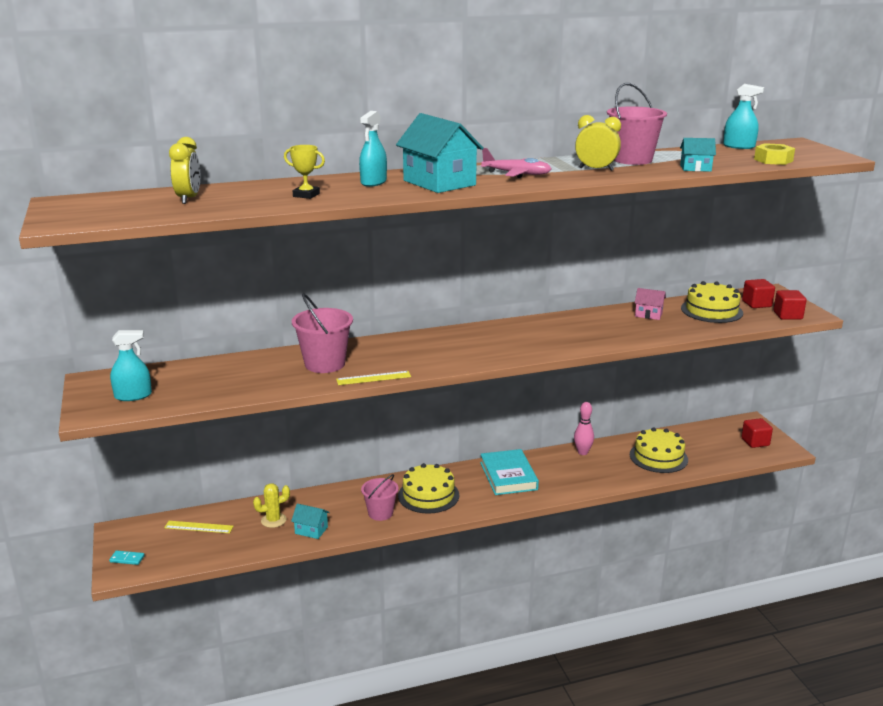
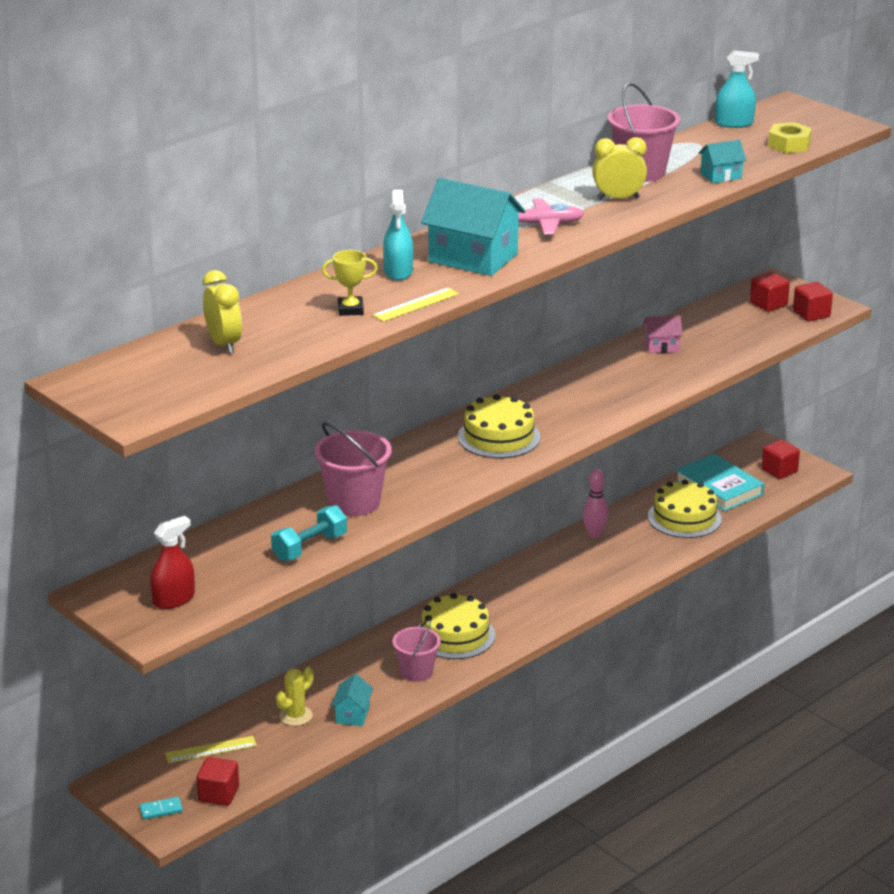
camera: 25 degrees left, 5 degrees up
turquoise spray bottle [110,330,152,401] -> red spray bottle [150,516,195,609]
turquoise house [291,503,330,539] -> turquoise house turned 75 degrees counterclockwise [331,674,373,726]
yellow ruler [336,371,411,385] -> yellow ruler moved to [373,288,459,322]
turquoise book [480,449,539,495] -> turquoise book moved to [675,454,764,511]
yellow cake [681,281,743,323] -> yellow cake moved to [458,394,540,458]
none -> red cube [197,757,239,806]
none -> turquoise dumbbell [271,505,347,561]

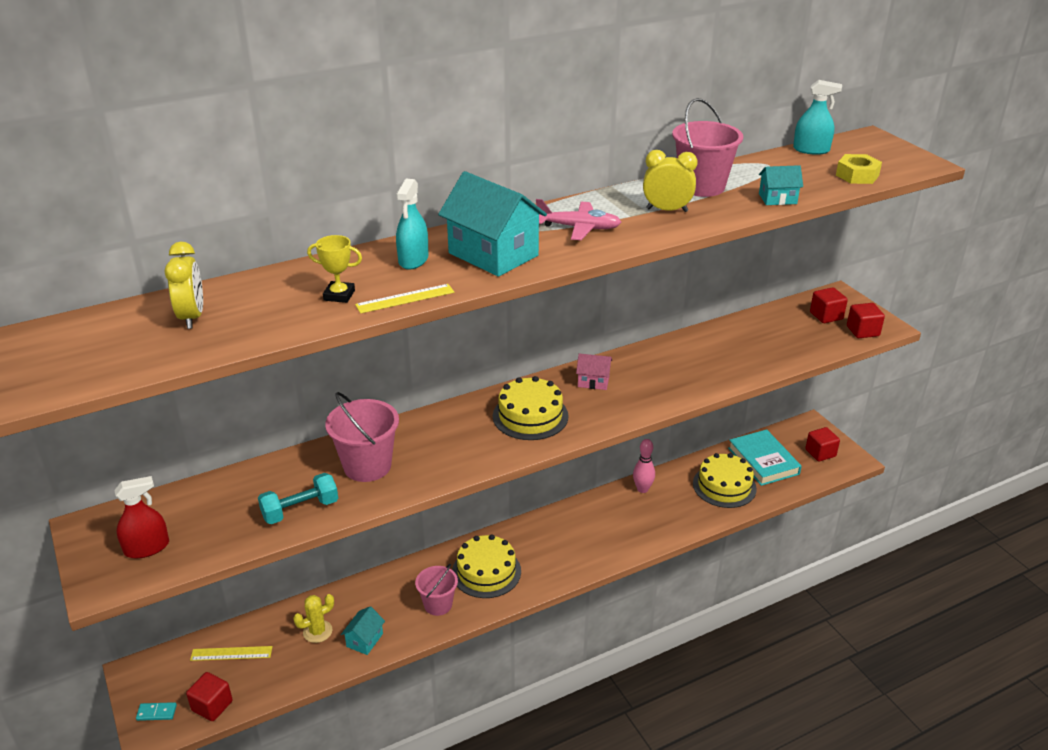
camera: 15 degrees right, 5 degrees up
pink house [643,316,683,353] -> pink house moved to [576,353,612,390]

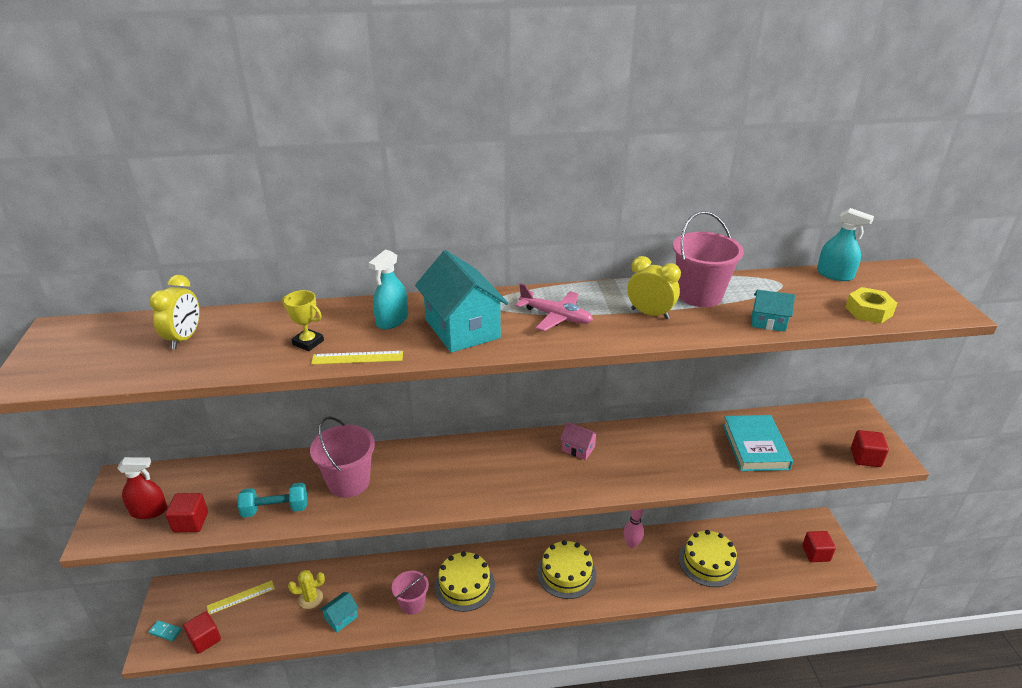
camera: 20 degrees right, 0 degrees up
yellow ruler [190,646,272,661] -> yellow ruler turned 45 degrees counterclockwise [207,580,275,615]
yellow cake [493,376,569,440] -> yellow cake moved to [537,540,597,599]
turquoise book [728,430,802,486] -> turquoise book moved to [723,415,793,471]
red cube [810,287,848,323] -> red cube moved to [166,493,208,532]

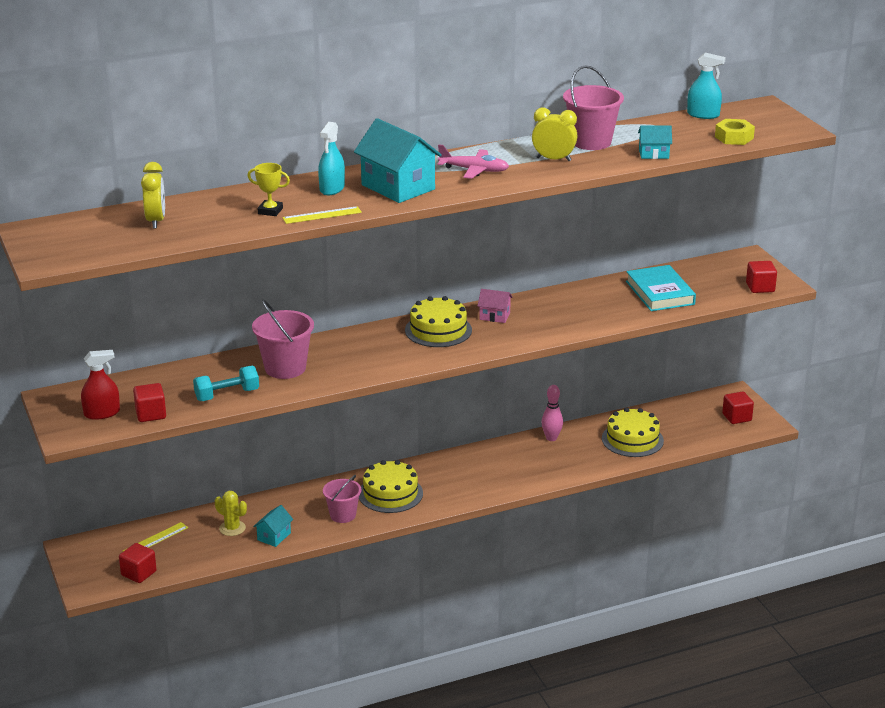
camera: 15 degrees left, 5 degrees down
turquoise domino [149,620,182,641] -> none
yellow cactus [288,570,325,609] -> yellow cactus turned 60 degrees clockwise [215,491,247,536]
yellow cake [537,540,597,599] -> yellow cake moved to [405,296,472,347]

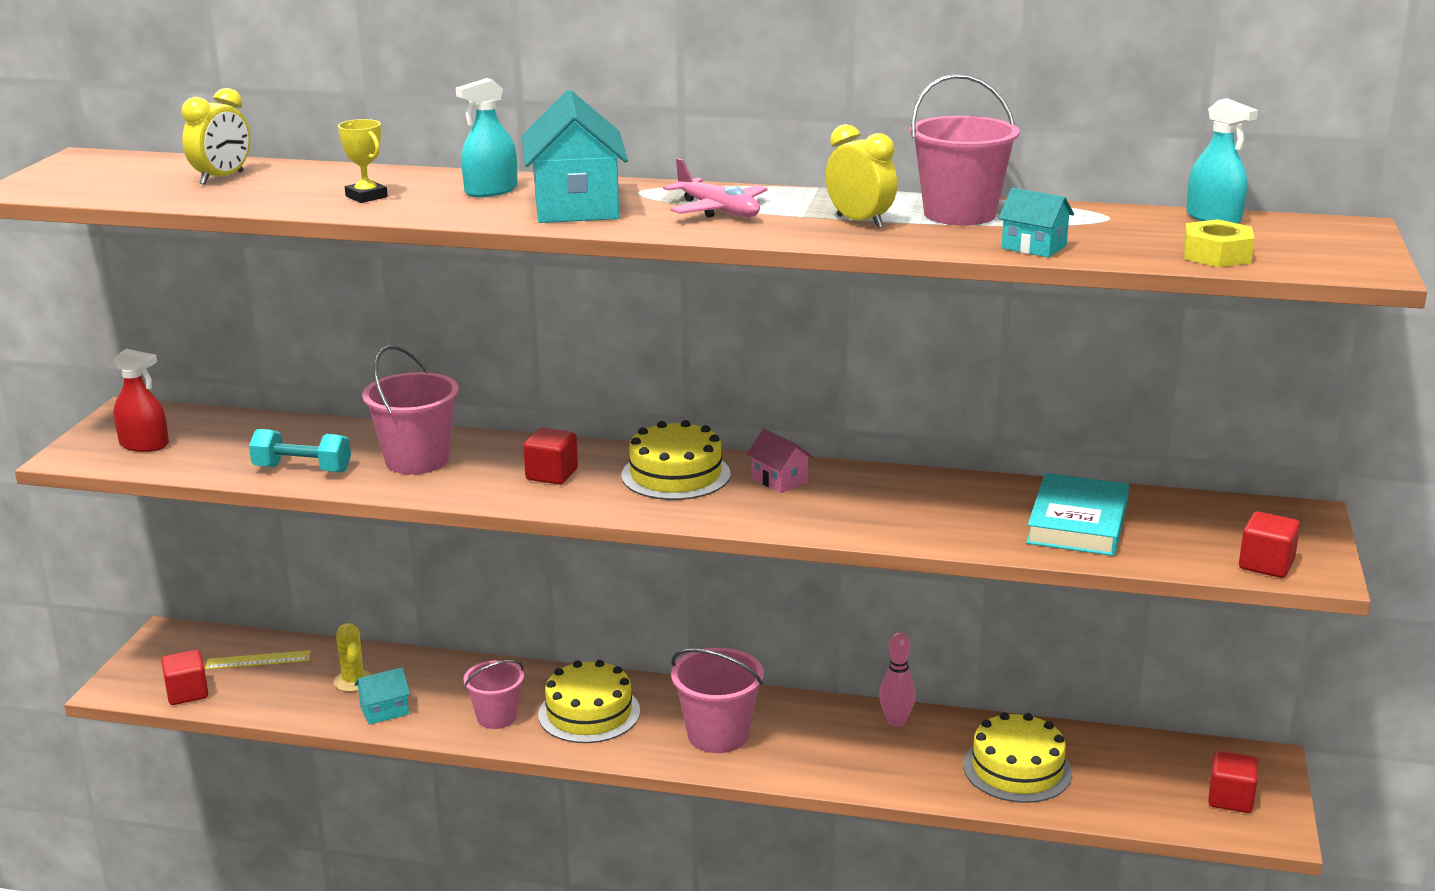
camera: 35 degrees right, 5 degrees down
red cube [133,383,166,422] -> red cube moved to [523,428,578,485]
yellow ruler [282,206,362,224] -> none
none -> pink bucket [671,648,764,753]

